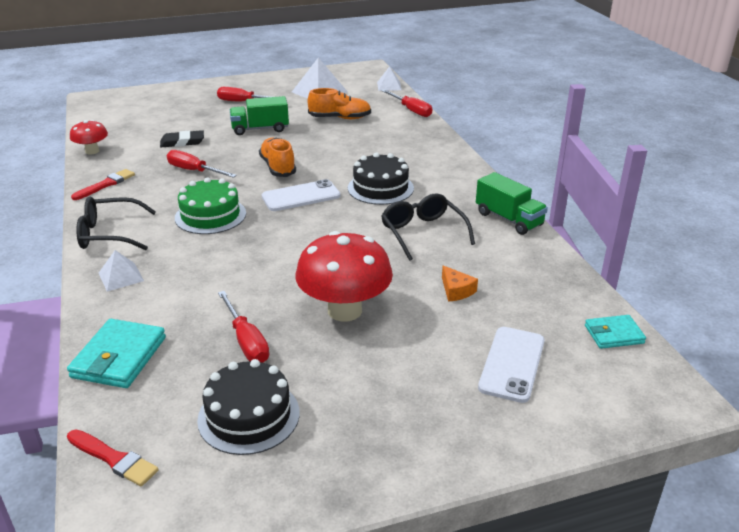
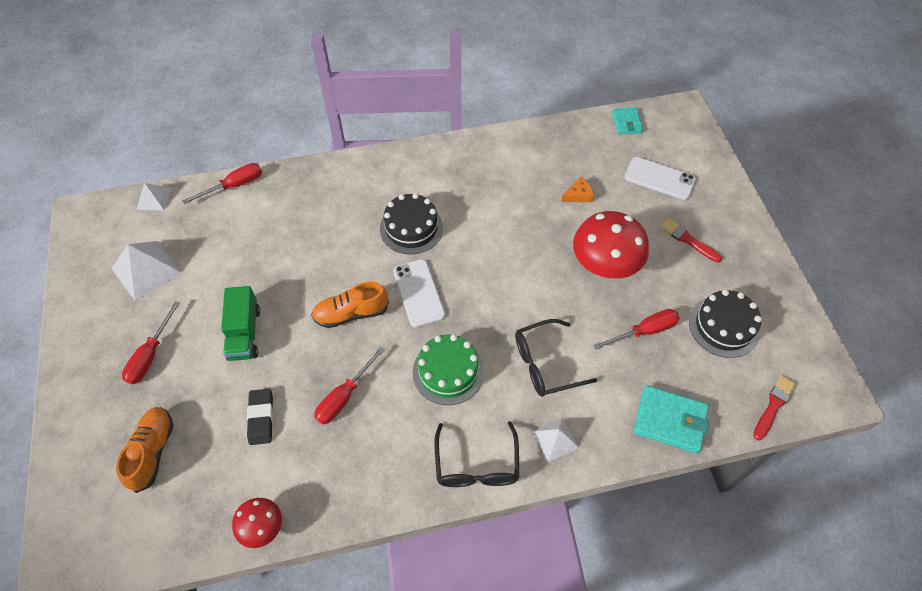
camera: 85 degrees left, 25 degrees up
red brush [71,169,135,200] -> red brush moved to [660,218,722,262]
orange shoe [308,88,371,119] -> orange shoe moved to [116,407,173,493]
black glasses [381,193,475,261] -> black glasses moved to [515,319,597,397]
green truck [476,172,548,235] -> none

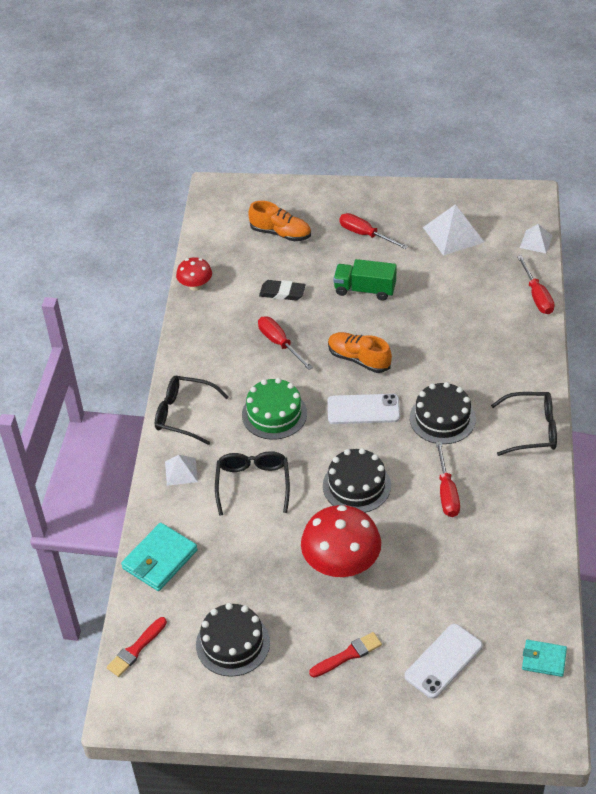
camera: 110 degrees right, 10 degrees down
orange shoe [311,282,389,328] -> orange shoe turned 60 degrees counterclockwise [328,332,392,373]
orange cheese [561,177,594,202] -> none
red screwdriver [594,309,680,350] -> red screwdriver moved to [436,441,460,517]
red brush [753,375,796,440] -> red brush turned 75 degrees clockwise [107,617,167,677]
none -> black cake [323,448,391,513]
none -> black glasses [491,392,557,456]

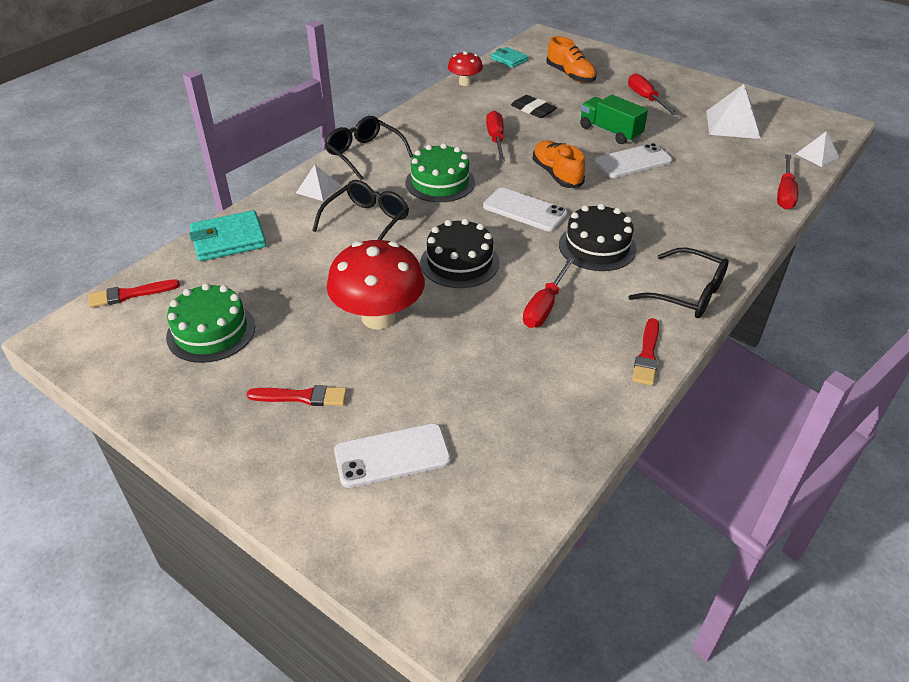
camera: 30 degrees right, 5 degrees down
black cake [196,603,270,677] -> green cake [166,283,255,363]
turquoise wallet [522,640,567,677] -> turquoise wallet moved to [491,47,528,68]
none -> white phone [594,143,673,178]
none -> red brush [632,318,659,386]

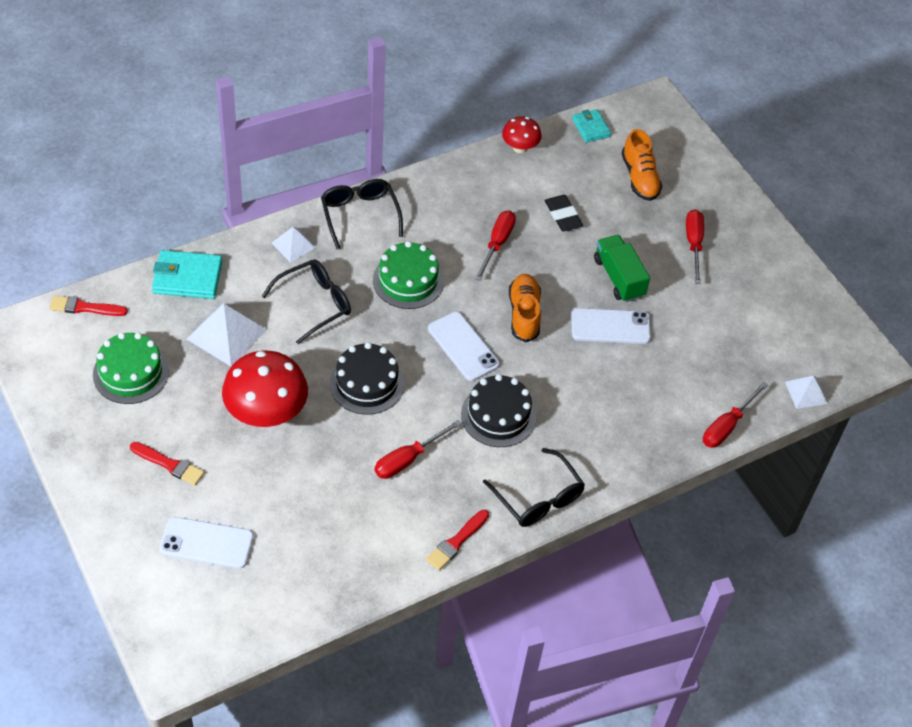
camera: 20 degrees right, 10 degrees up
white pyramid [706,84,761,139] -> white pyramid moved to [187,303,267,366]

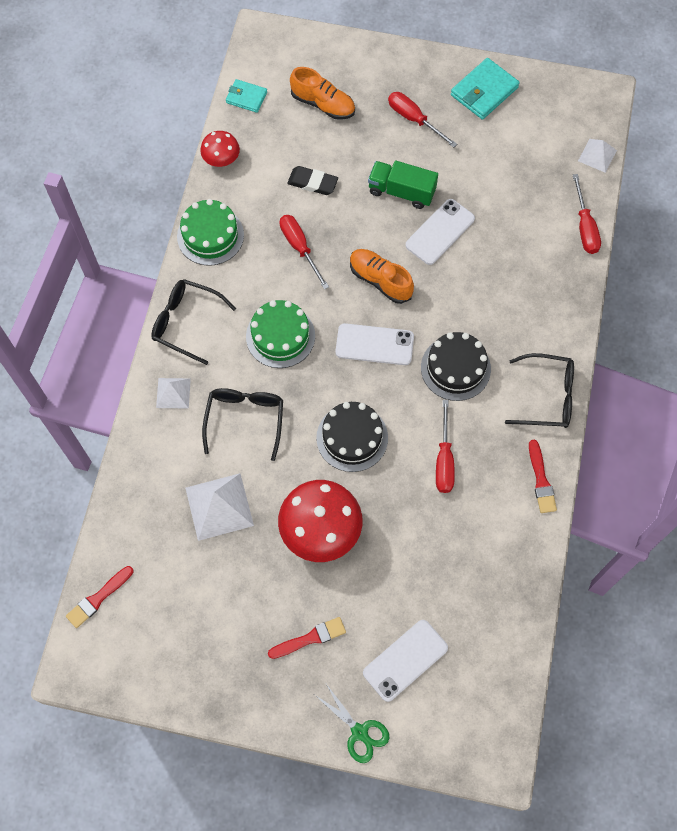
camera: 45 degrees left, 15 degrees up
green cake [93,332,169,404] -> green cake moved to [177,199,244,266]
turquoise wallet [152,250,222,299] -> turquoise wallet moved to [451,58,520,120]
none -> green scissors [315,684,389,763]

